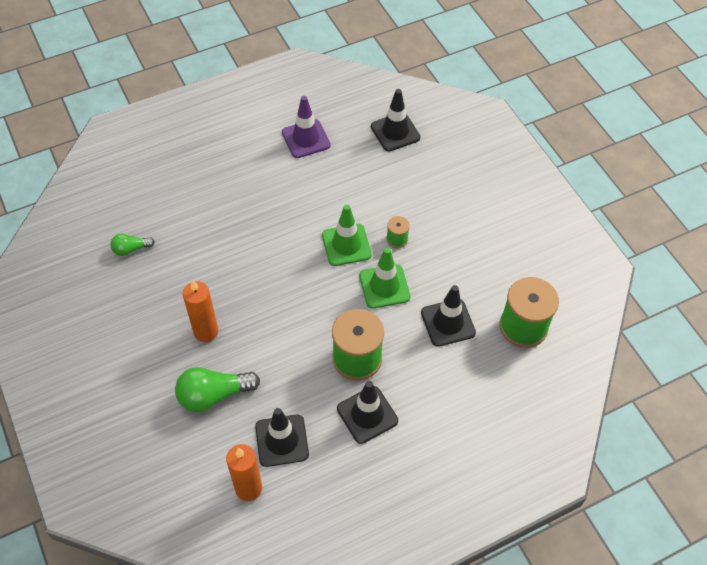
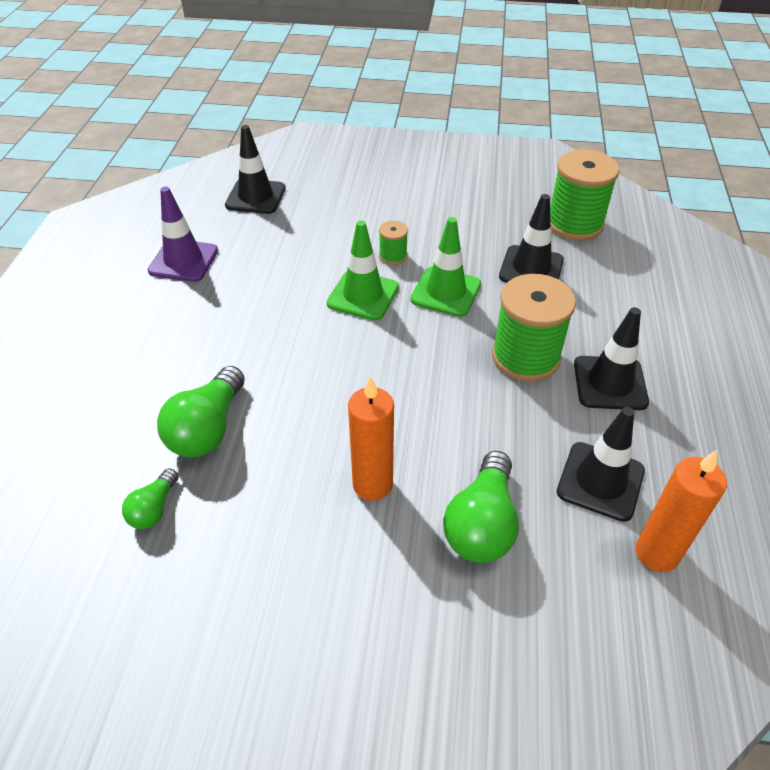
camera: 55 degrees left, 10 degrees down
none -> green light bulb [157,366,245,457]

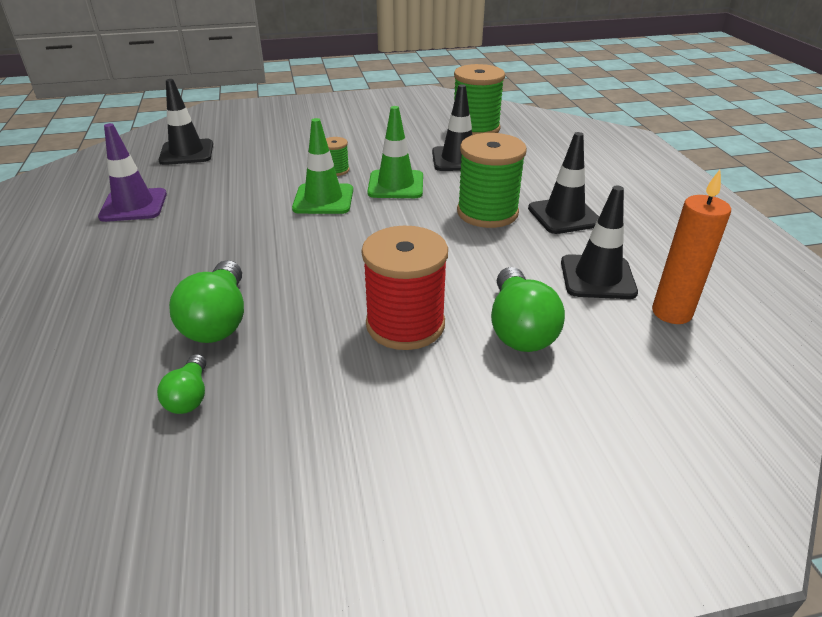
camera: 20 degrees left, 10 degrees down
orange candle [348,376,394,501] -> red spool [361,226,448,350]

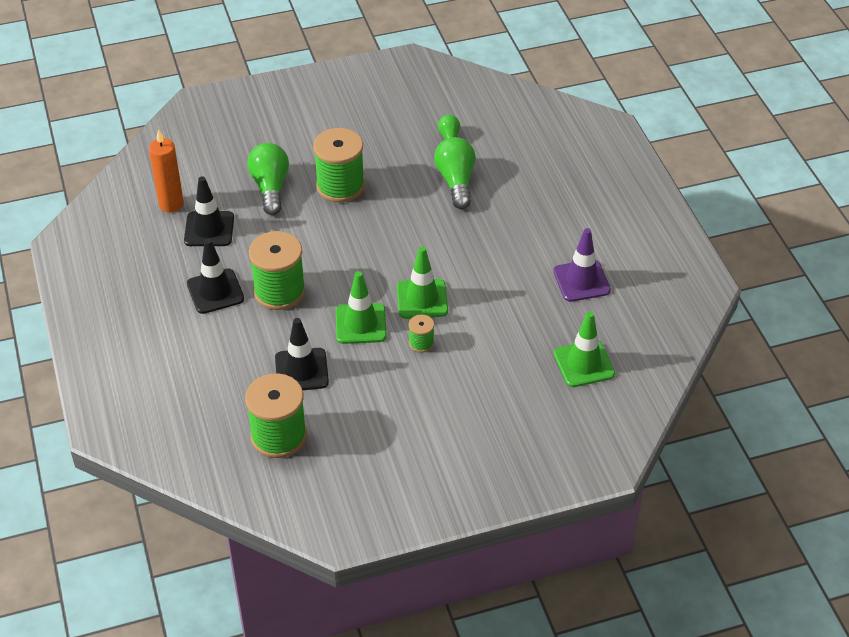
camera: 175 degrees right, 10 degrees up
black traffic cone [159,79,213,165] -> green traffic cone [554,311,615,387]
red spool [361,226,448,350] -> green spool [313,128,365,202]

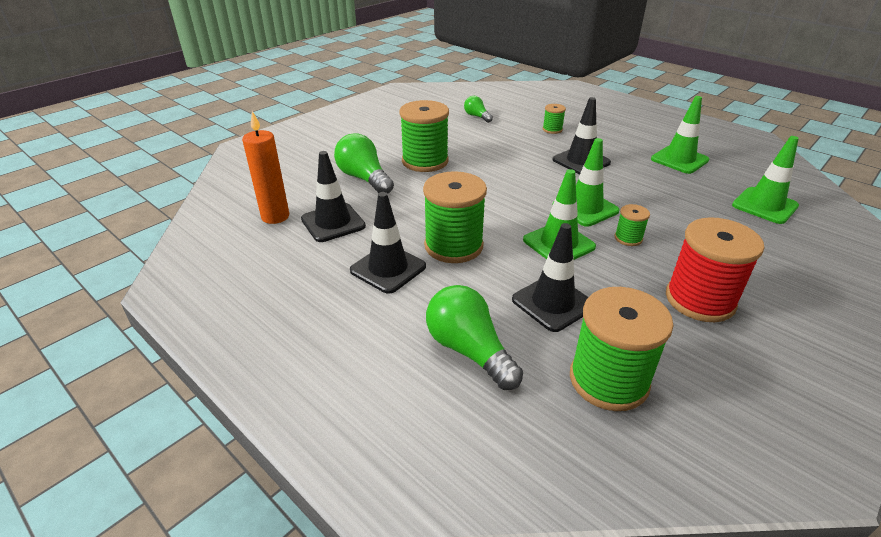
camera: 30 degrees left, 10 degrees down
green light bulb [434,137,476,209] -> green light bulb moved to [426,285,523,390]
purple traffic cone [553,228,611,302] -> green traffic cone [651,96,709,174]
none -> green spool [543,104,566,134]
none -> black traffic cone [553,97,611,175]
none -> red spool [666,217,764,322]

